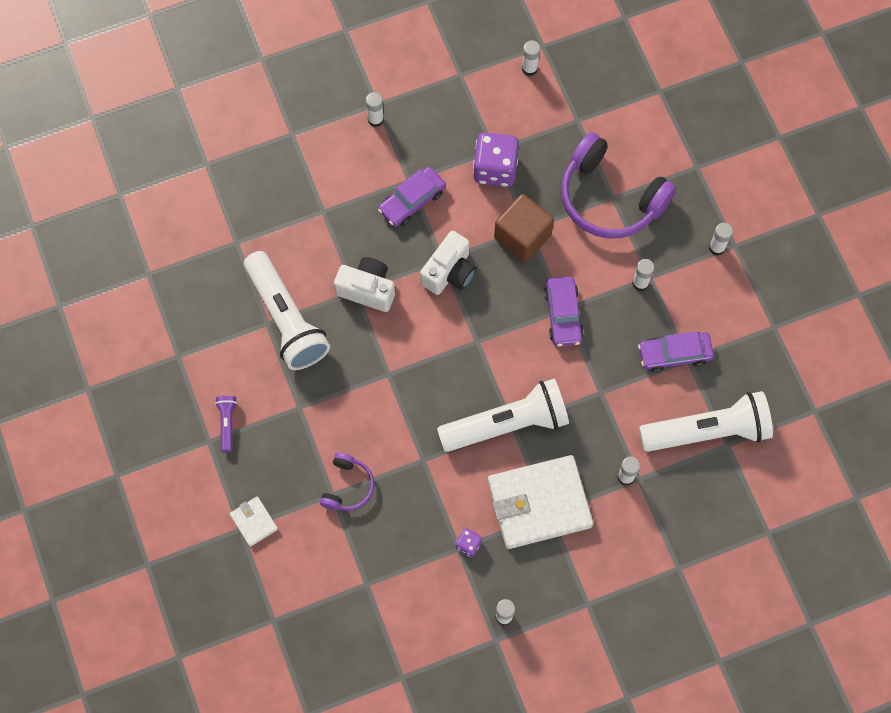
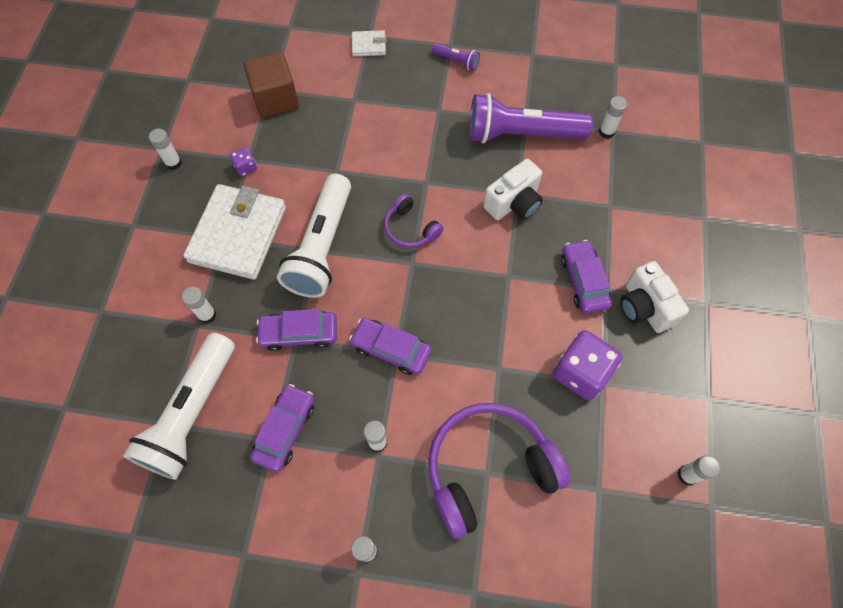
camera: 120 degrees right, 5 degrees down
white flashlight [244,251,330,370] -> purple flashlight [469,93,593,143]
purple headphones [320,453,374,511] -> purple headphones moved to [384,194,443,248]
white glue stick [366,92,384,127] -> white glue stick moved to [599,96,627,139]
white camera [420,231,476,295] -> white camera moved to [620,261,689,333]
brown cube [494,194,554,262] -> brown cube moved to [243,52,299,117]
none -> purple car [256,309,337,351]

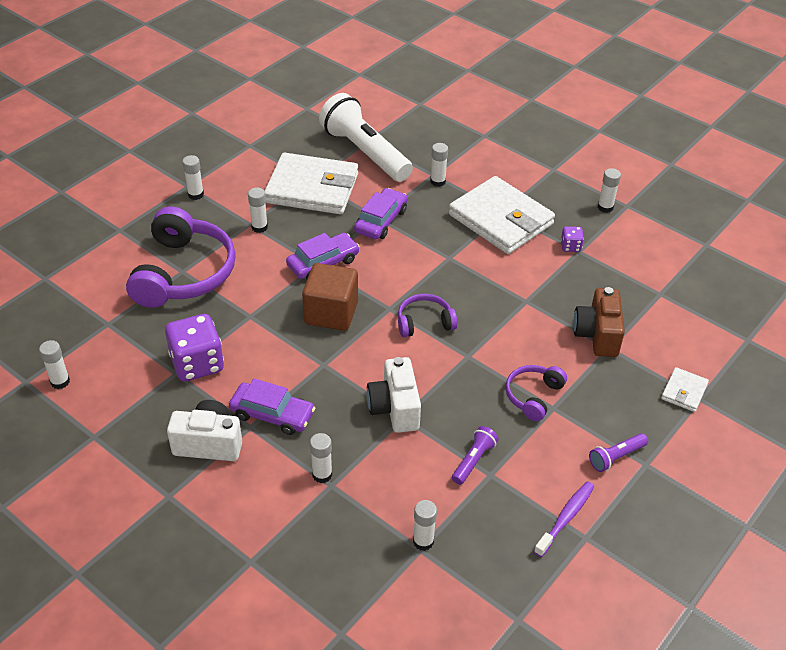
camera: 120 degrees right, 20 degrees down
brown cube [243,52,299,117] -> brown cube moved to [302,263,358,331]
purple car [250,384,314,472] -> white wallet [265,153,358,214]
white flashlight [277,174,351,298] -> none
purple flashlight [469,93,593,143] -> purple flashlight [452,426,498,485], size x0.43
none -> white glue stick [310,433,332,483]
none -> purple headphones [505,365,567,421]
none -> purple toothbrush [534,481,594,557]
none -> brown camera [573,287,625,357]

